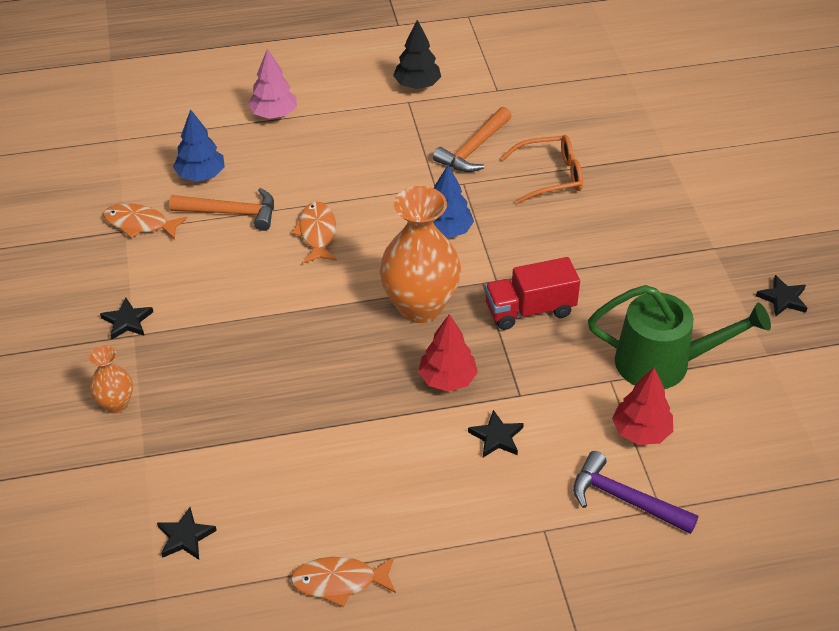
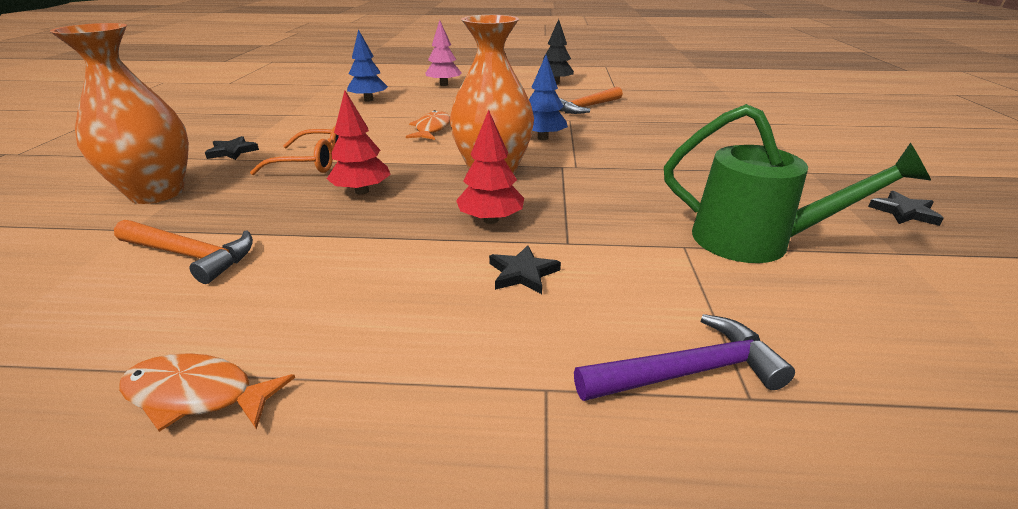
camera: 15 degrees right, 15 degrees down
orange vase [89,346,133,413] -> orange vase [50,23,189,204], size x2.01
orange fish [103,203,187,240] -> none
black star [157,507,217,560] -> none
orange hammer [169,188,274,231] -> orange hammer moved to [114,220,253,284]
red truck [485,257,580,330] -> none
orange glasses [501,135,583,204] -> orange glasses moved to [250,126,339,175]
purple hammer [573,451,698,534] -> purple hammer turned 120 degrees clockwise [574,314,795,401]
red tree [612,368,673,445] -> red tree moved to [327,90,391,195]

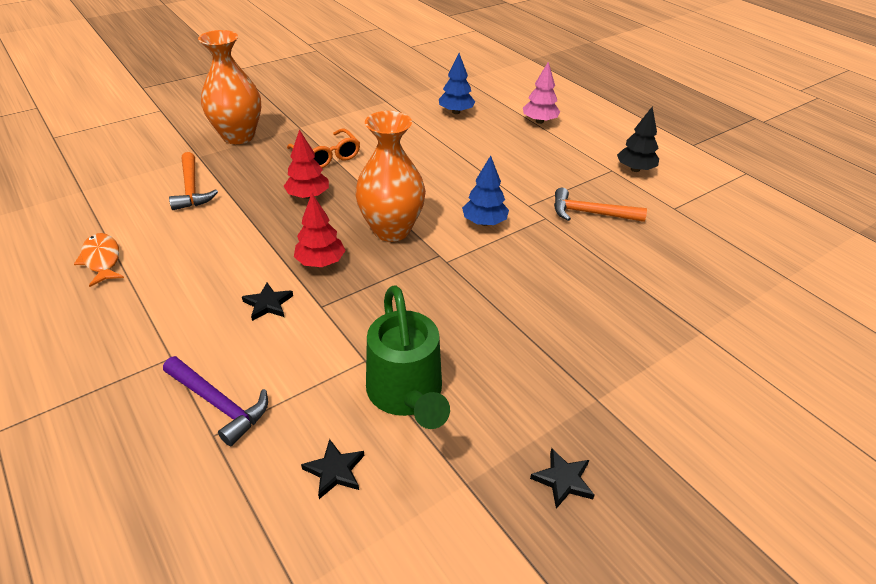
camera: 50 degrees right, 10 degrees up
black star [205,136,259,160] -> black star moved to [301,439,364,499]
orange fish [406,110,450,140] -> none

